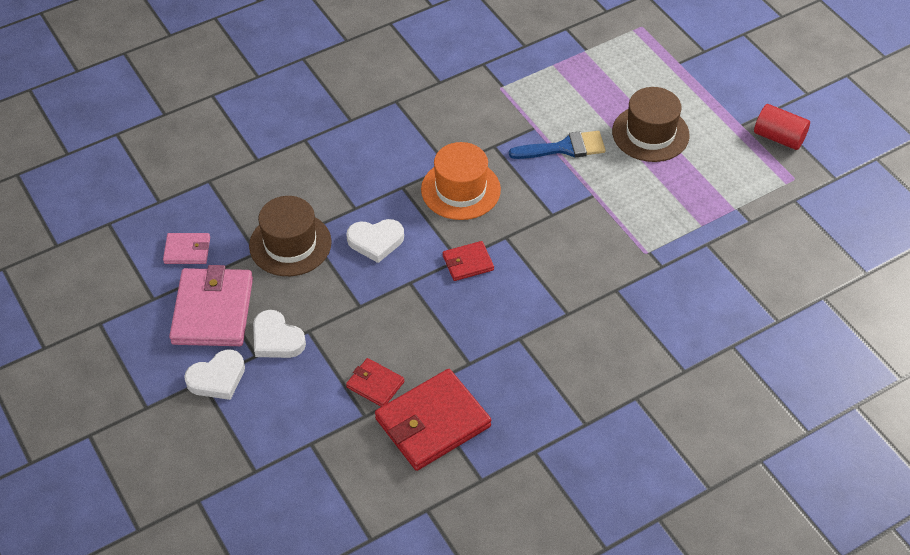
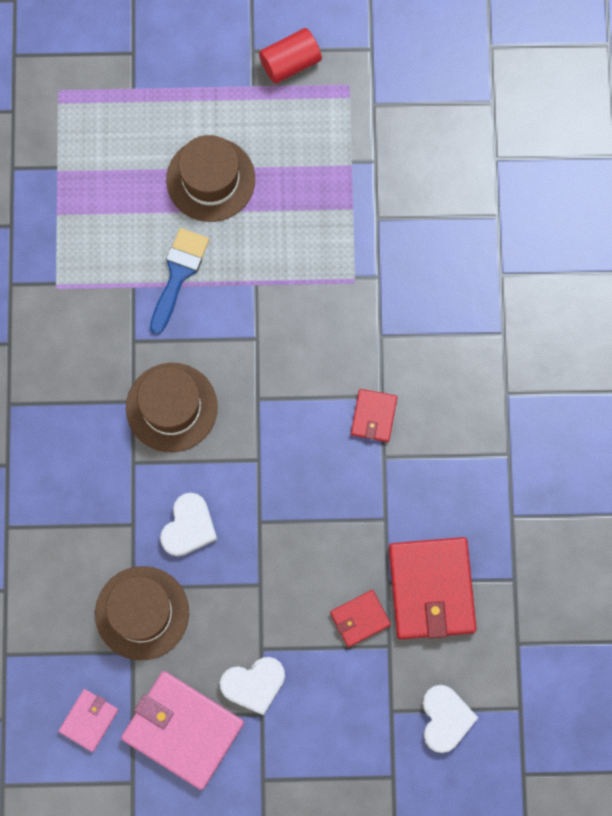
camera: 60 degrees left, 25 degrees up
white heart [184,349,245,400] -> white heart moved to [423,685,478,753]
orange hat [421,142,501,220] -> brown hat [126,363,218,452]
red wallet [443,241,494,281] -> red wallet moved to [351,389,397,442]

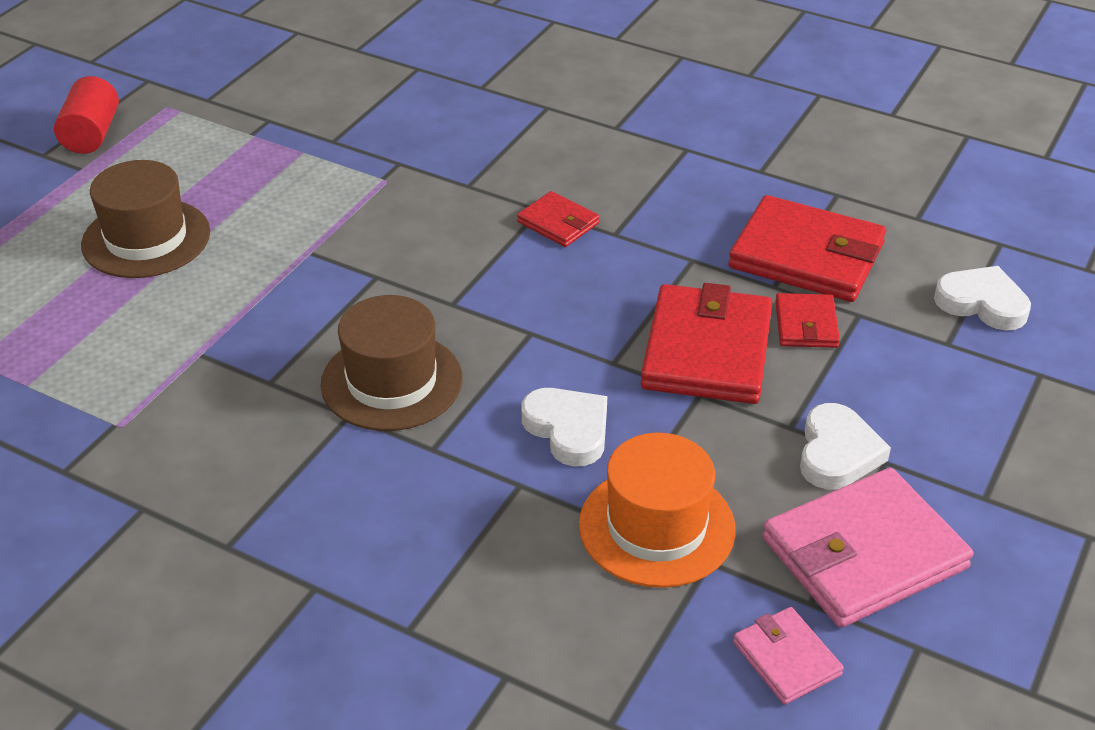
camera: 60 degrees left, 35 degrees down
brown hat [95,566,189,660] -> orange hat [579,433,736,588]
blue brush [150,228,209,335] -> none
none -> red wallet [641,283,772,404]

